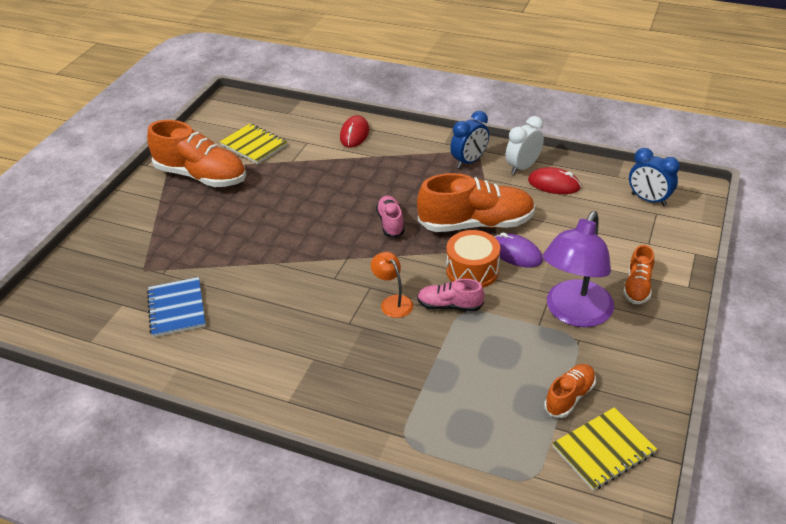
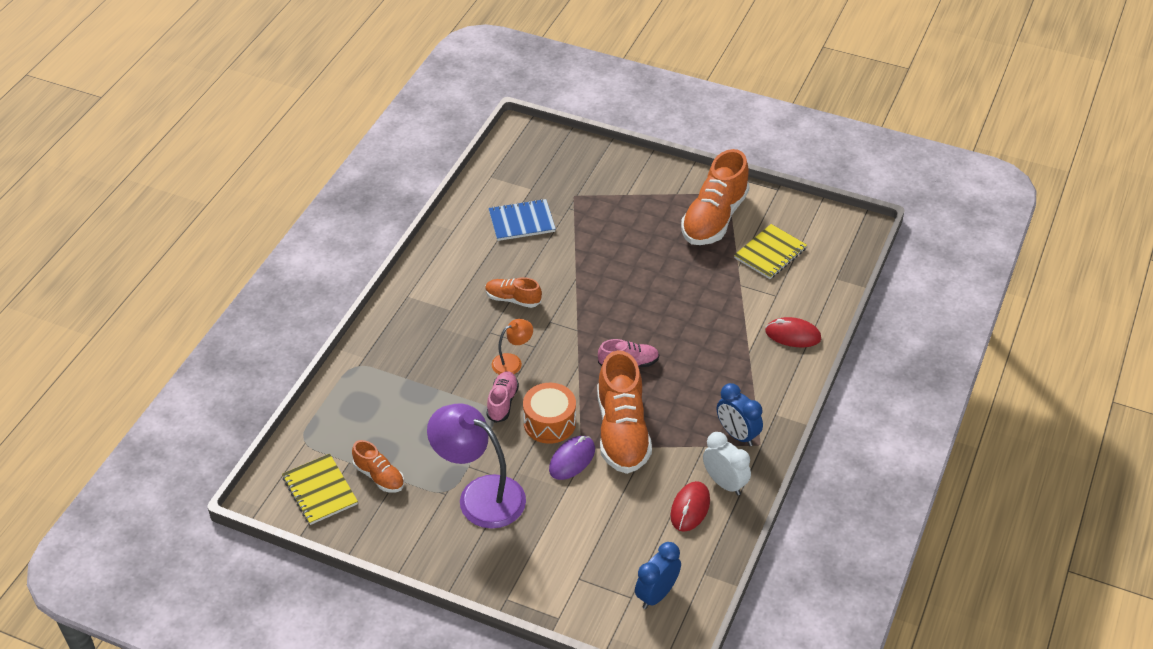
camera: 90 degrees right, 5 degrees up
orange shoe [623,245,654,304] -> orange shoe moved to [485,277,542,308]

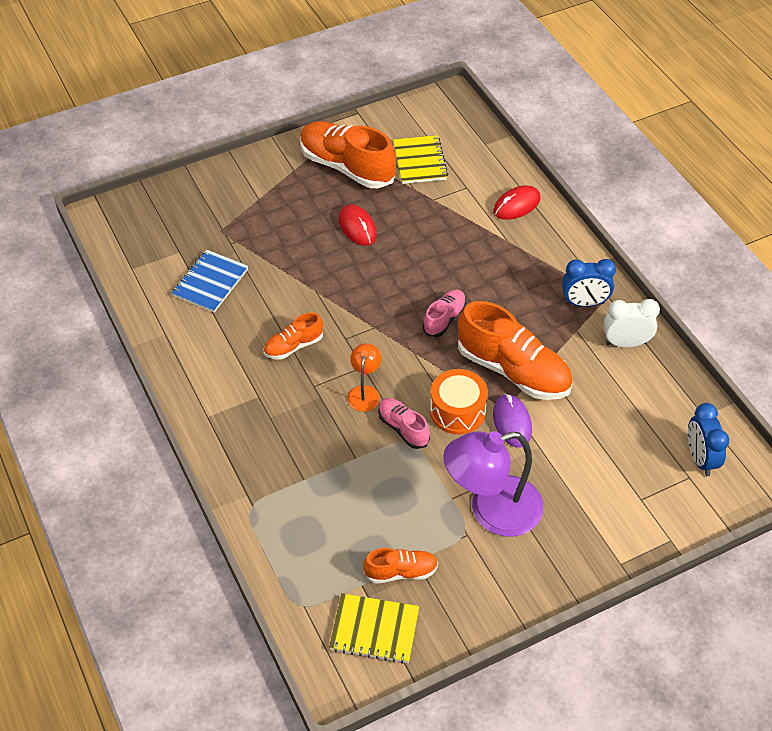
camera: 50 degrees left, 5 degrees up
red mouse [670,481,710,532] -> red mouse moved to [339,204,377,246]
orange shoe [681,149,750,245] -> orange shoe turned 150 degrees clockwise [300,121,396,188]

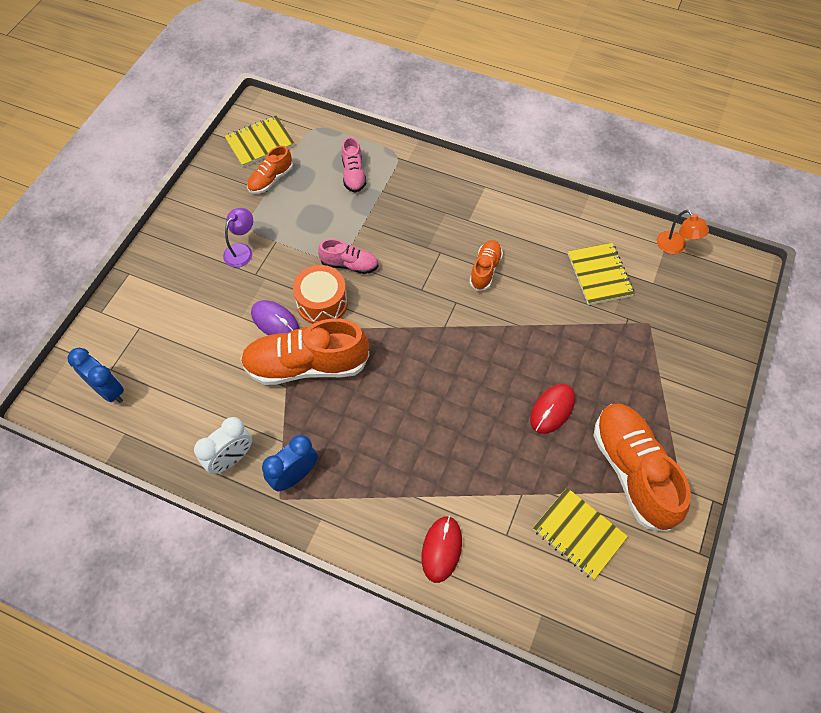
camera: 140 degrees right, 10 degrees up
blue notebook [172,250,248,313] -> yellow notebook [568,243,635,305]
orange shoe [300,121,396,188] -> orange shoe turned 105 degrees counterclockwise [594,403,691,532]
red mouse [339,204,377,246] -> red mouse turned 75 degrees counterclockwise [530,384,575,434]
orange lamp [347,343,382,412] -> orange lamp moved to [657,210,709,254]
pink shoe [423,290,466,337] -> pink shoe moved to [342,137,366,193]
purple lamp [443,431,544,537] -> purple lamp [223,208,253,267], size x0.49

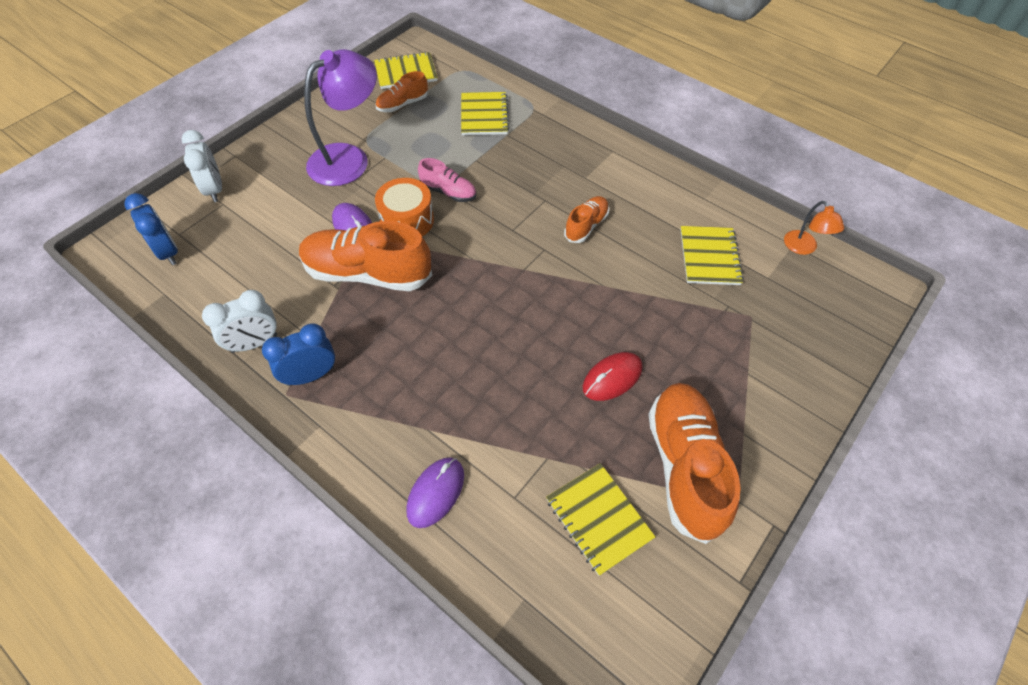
camera: 15 degrees right, 5 degrees down
purple lamp [223,208,253,267] -> purple lamp [304,49,377,186], size x2.04
pink shoe [342,137,366,193] -> yellow notebook [461,92,509,135]
red mouse [422,516,462,583] -> purple mouse [406,457,464,528]
none -> white clock [182,130,222,202]

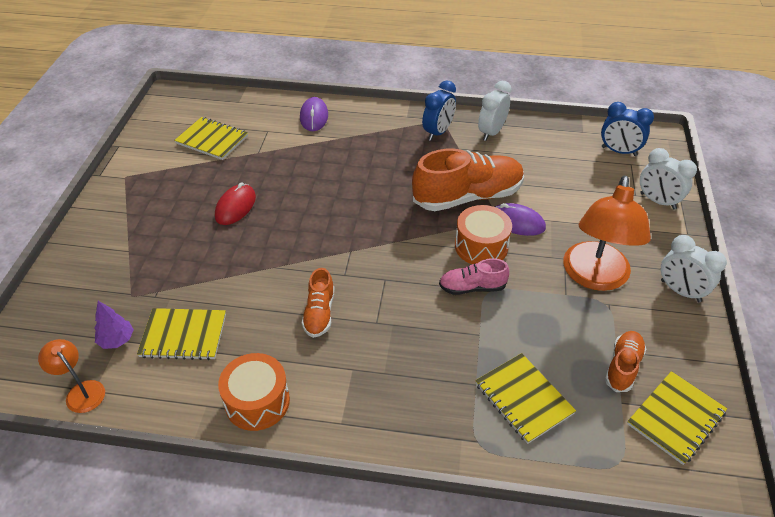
camera: 150 degrees right, 10 degrees down
purple lamp [304,49,377,186] -> orange lamp [563,175,651,291]
orange shoe [648,383,741,544] -> none
yellow notebook [680,226,744,285] -> yellow notebook turned 60 degrees counterclockwise [137,308,226,360]
none -> purple tree [95,301,134,349]
none -> orange drum [218,353,290,431]
none -> white clock [661,235,727,302]

